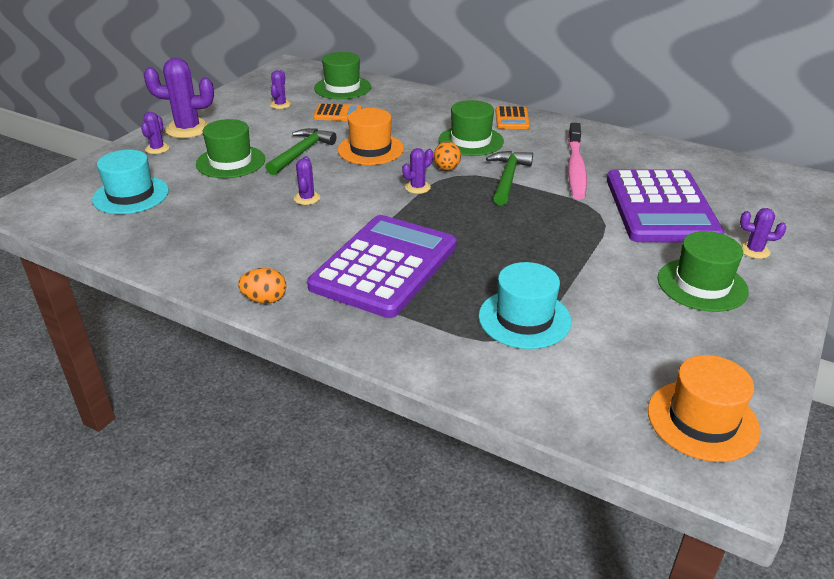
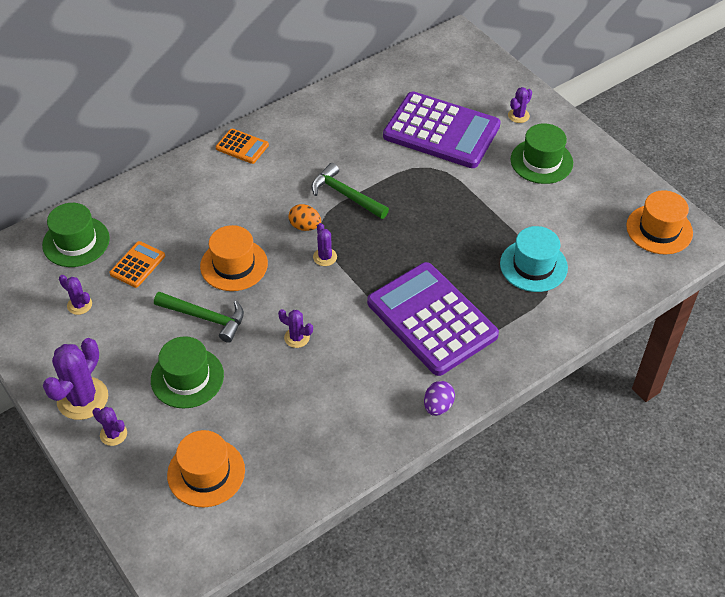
camera: 65 degrees left, 15 degrees up
turquoise hat [92,150,169,214] -> orange hat [167,430,245,507]
orange egg [238,268,286,304] -> purple egg [424,381,455,416]
green hammer [265,128,336,175] -> green hammer turned 150 degrees clockwise [154,292,244,343]
green hat [439,100,504,156] -> none
pink toothbrush [568,123,587,200] -> none

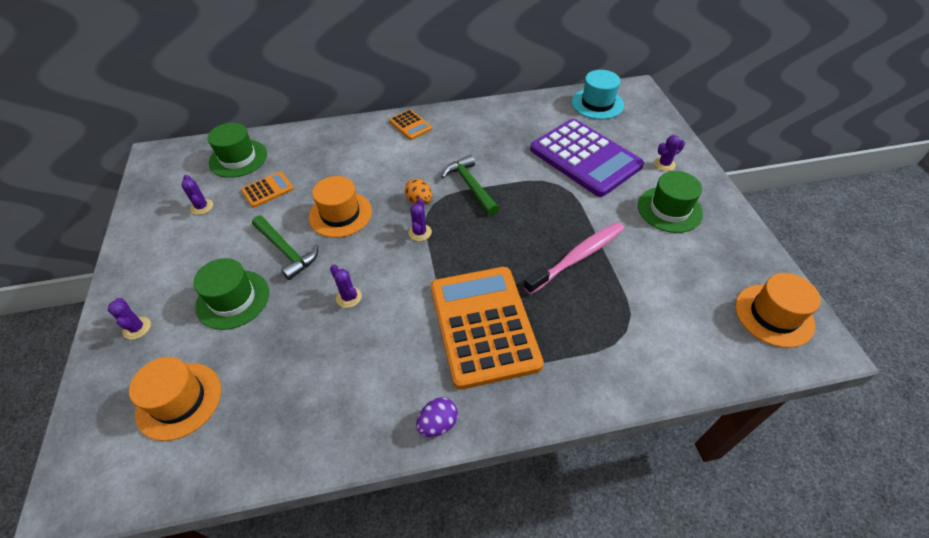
camera: 25 degrees right, 0 degrees up
purple cactus [43,338,108,420] -> none
purple calculator [367,262,499,376] -> orange calculator [431,267,544,390]
turquoise hat [500,226,568,292] -> turquoise hat moved to [572,70,624,119]
none -> pink toothbrush [523,222,624,295]

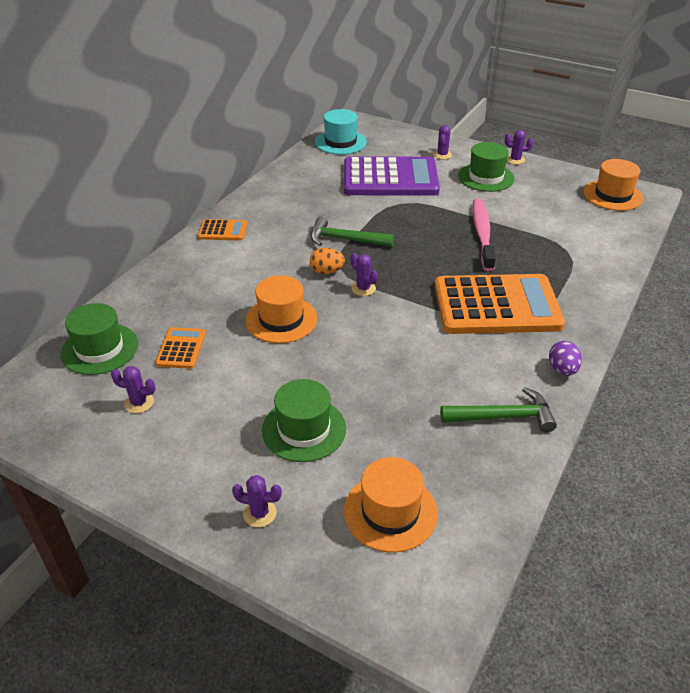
camera: 50 degrees left, 10 degrees down
green hammer [252,216,318,280] -> green hammer moved to [440,387,557,433]
purple cactus [330,265,362,308] -> purple cactus moved to [505,130,533,165]
orange calculator [431,267,544,390] -> orange calculator turned 150 degrees clockwise [435,274,565,334]

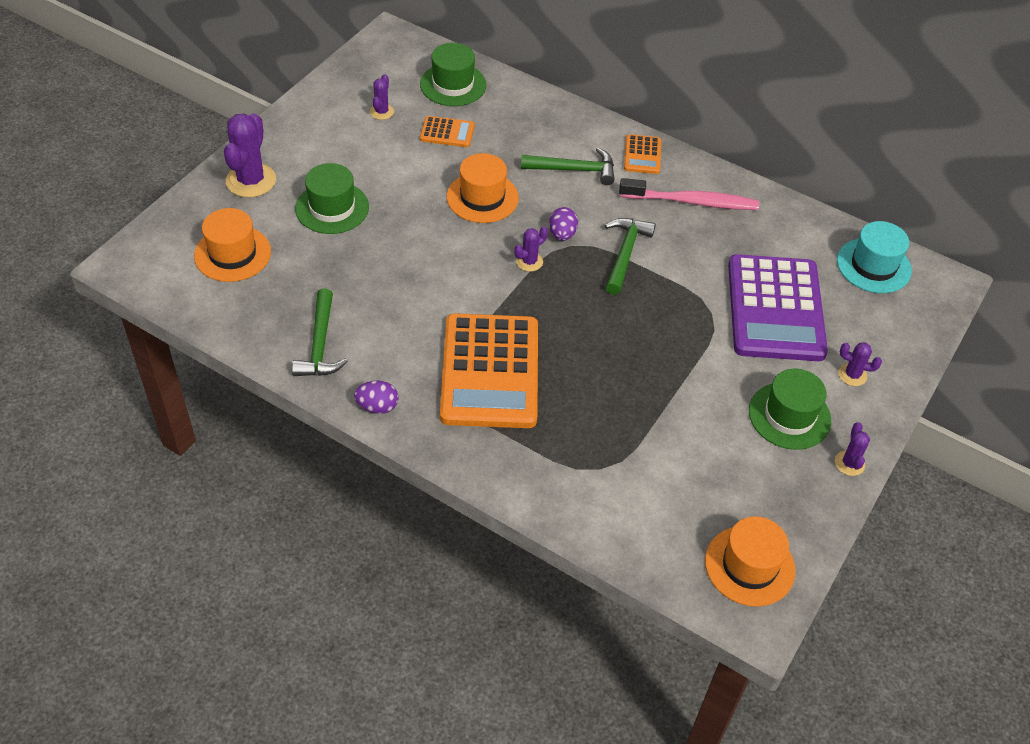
camera: 90 degrees right, 10 degrees up
purple cactus [232,475,282,527] -> purple cactus [224,113,276,198], size x1.93
orange egg [310,248,345,274] -> purple egg [549,207,578,241]
pink toothbrush [473,199,496,271] -> pink toothbrush moved to [619,178,759,210]
none -> green hammer [521,148,615,185]

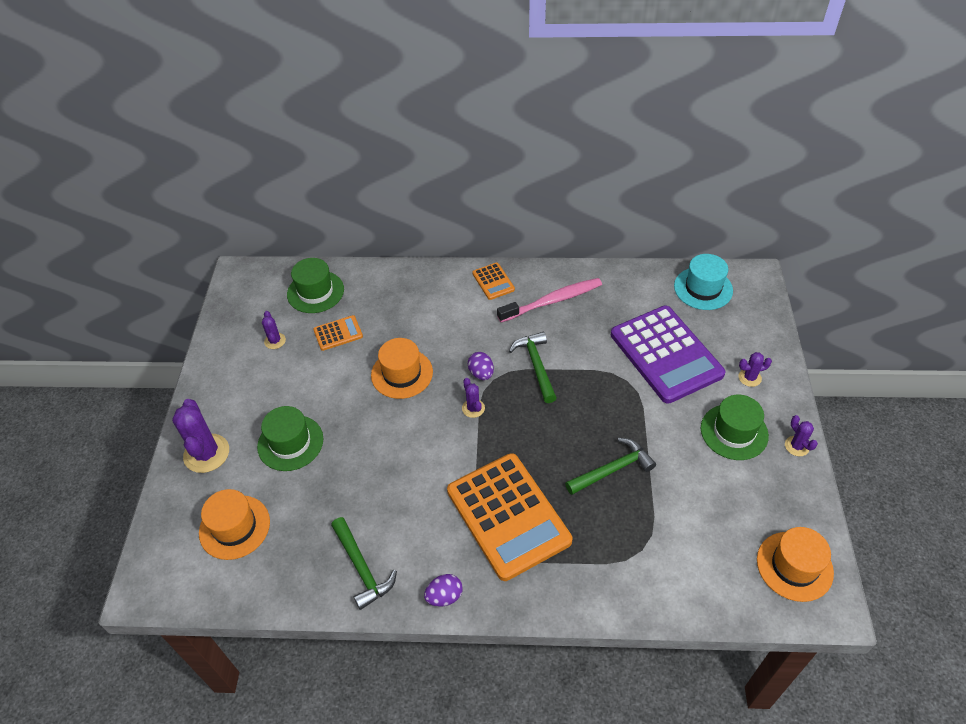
camera: 25 degrees left, 0 degrees up
purple cactus [514,227,548,272] -> purple cactus turned 45 degrees counterclockwise [462,378,485,418]
green hammer [521,148,615,185] -> green hammer moved to [565,438,656,495]

